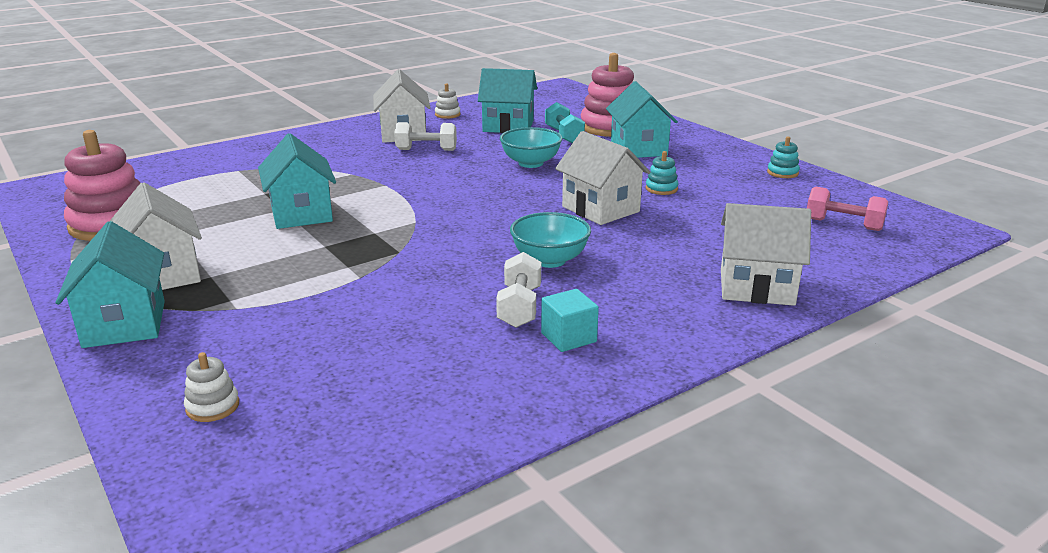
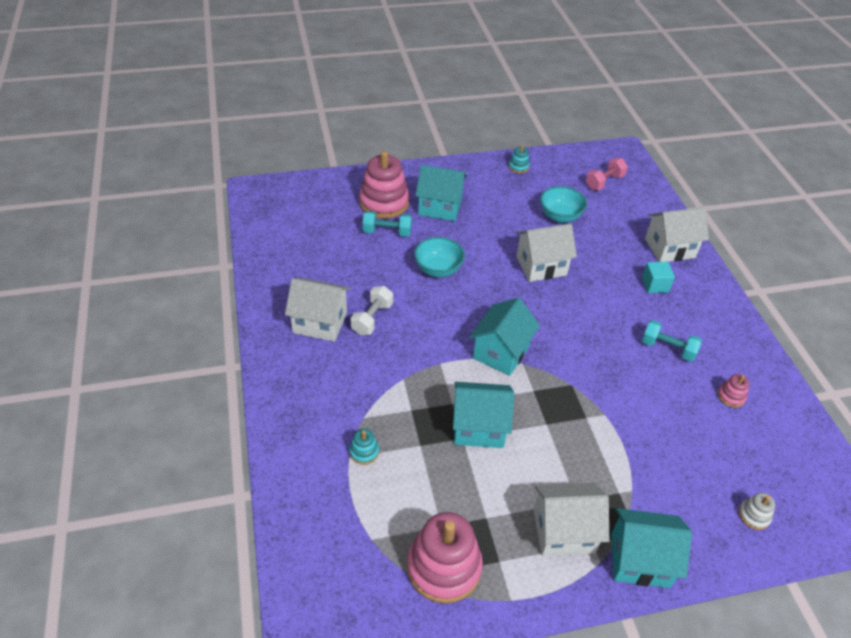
camera: 70 degrees left, 20 degrees up
white stacking toy [435,84,461,119] -> none
turquoise house [478,68,537,133] -> turquoise house moved to [469,298,540,376]
white dumbbell [496,252,541,328] -> turquoise dumbbell [642,320,702,362]
turquoise bowl [510,212,591,268] -> turquoise bowl moved to [540,186,587,223]
turquoise cube [541,289,599,352] -> turquoise cube moved to [642,262,675,293]
turquoise stacking toy [645,151,679,195] -> turquoise stacking toy moved to [349,429,379,465]
white house [721,203,811,306] -> white house turned 45 degrees clockwise [645,207,709,262]
none -> pink stacking toy [718,374,749,408]

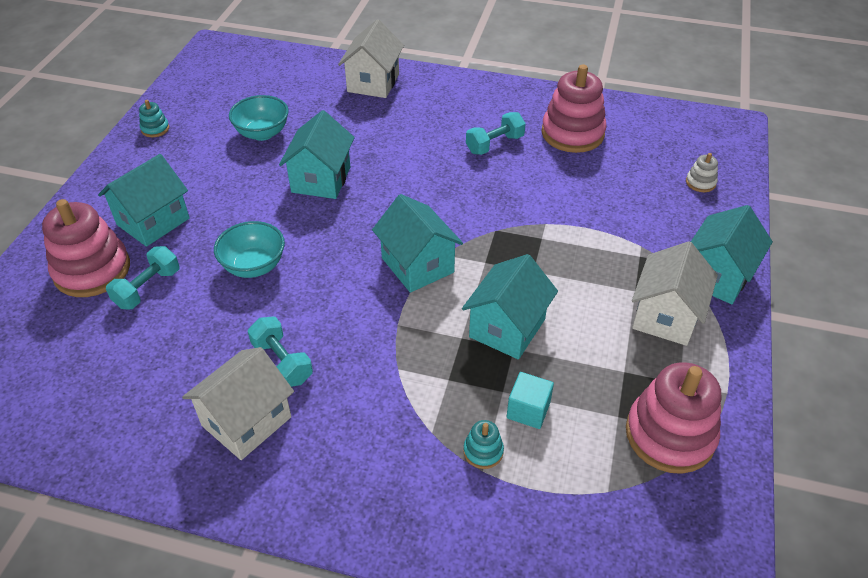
camera: 60 degrees left, 0 degrees up
white dumbbell [351,286,393,335] -> turquoise dumbbell [248,317,313,387]
white house [516,223,577,282] -> turquoise house [279,110,355,199]
pink dumbbell [586,158,628,190] -> none
turquoise cube [642,262,675,293] -> turquoise cube moved to [507,372,554,429]
pink stacking toy [718,374,749,408] -> pink stacking toy [541,65,607,153], size x2.25

